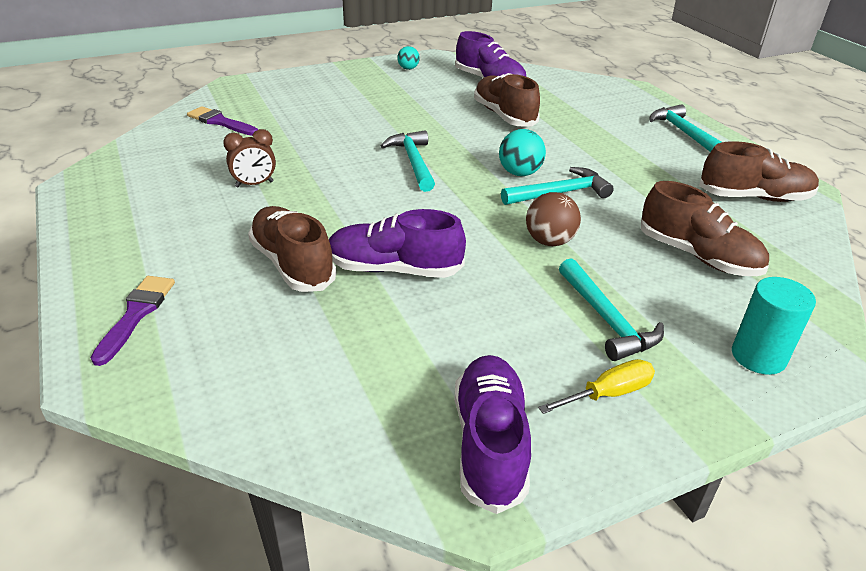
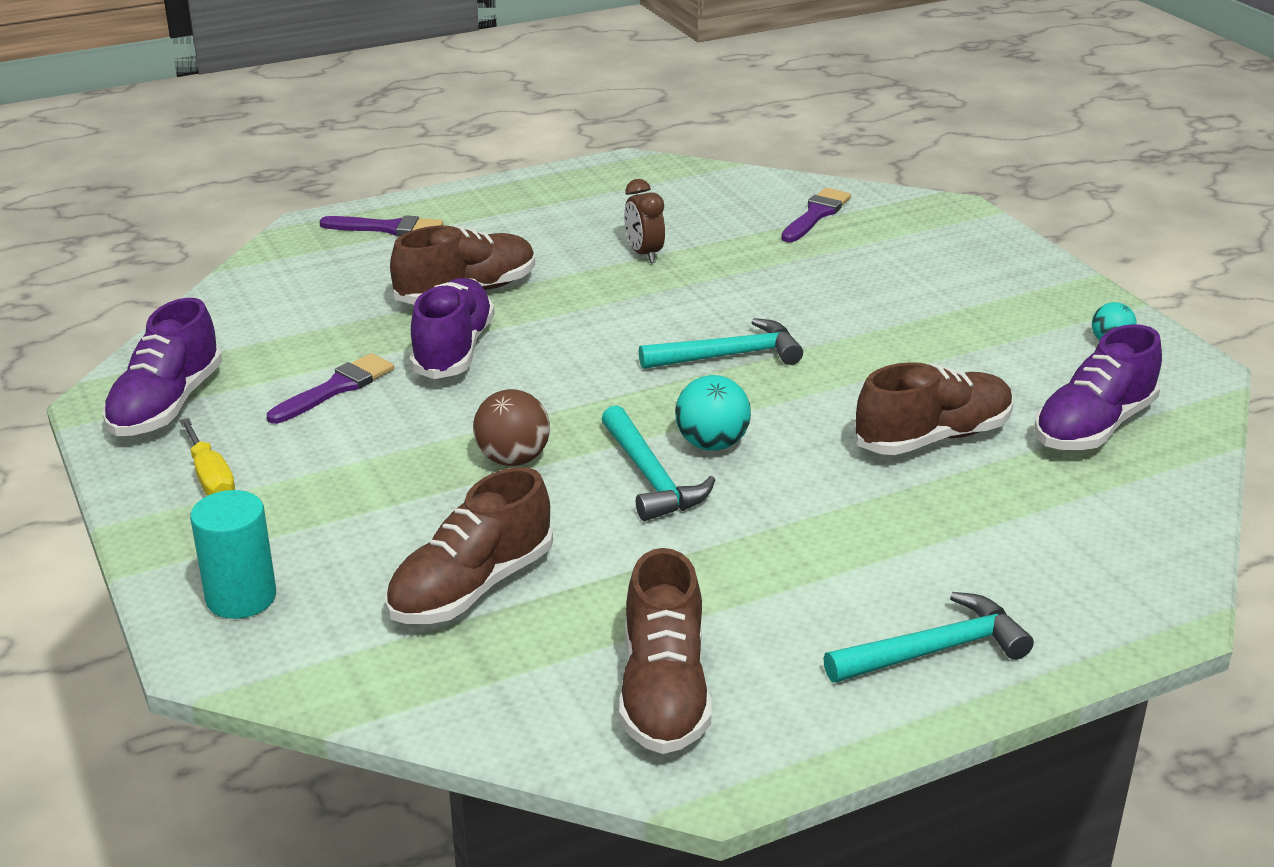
camera: 90 degrees right, 5 degrees down
purple shoe [454,355,531,514] -> purple shoe turned 105 degrees clockwise [102,298,222,436]
turquoise hammer [559,258,664,361] -> none
none -> purple brush [267,353,394,424]

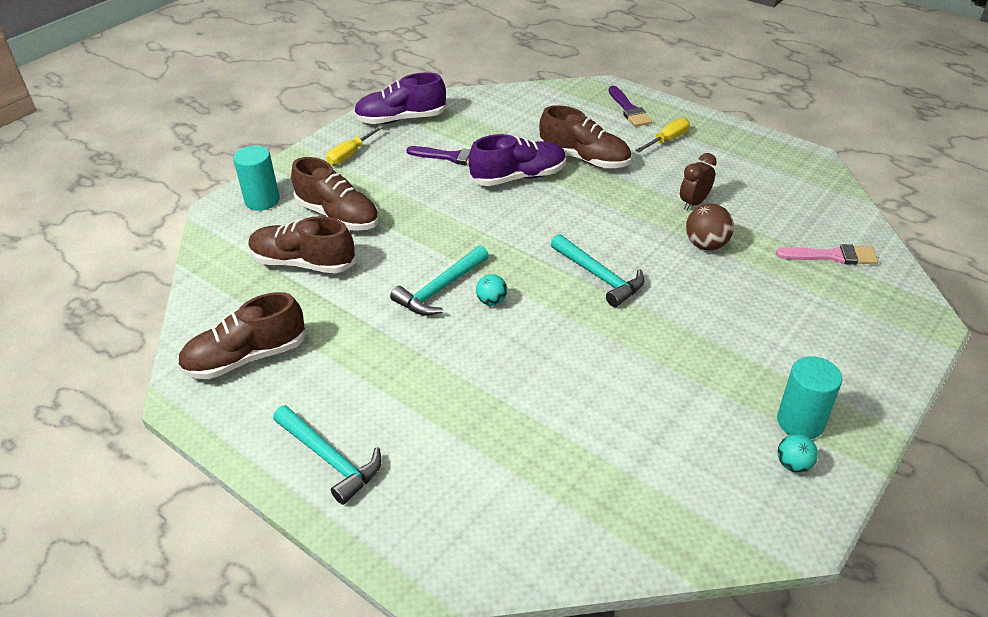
camera: 65 degrees right, 10 degrees up
brown ball [473,389,550,466] -> brown ball moved to [686,204,734,250]
turquoise ball [675,375,751,451] -> turquoise ball [476,274,507,306], size x0.63
purple brush [781,188,851,242] -> pink brush [776,244,878,265]
brown shoe [854,362,1014,455] -> brown shoe moved to [291,157,379,231]
purple shoe [1034,324,1162,450] -> none
none -> yellow screwdriver [635,118,690,152]
none -> turquoise cylinder [777,356,842,439]

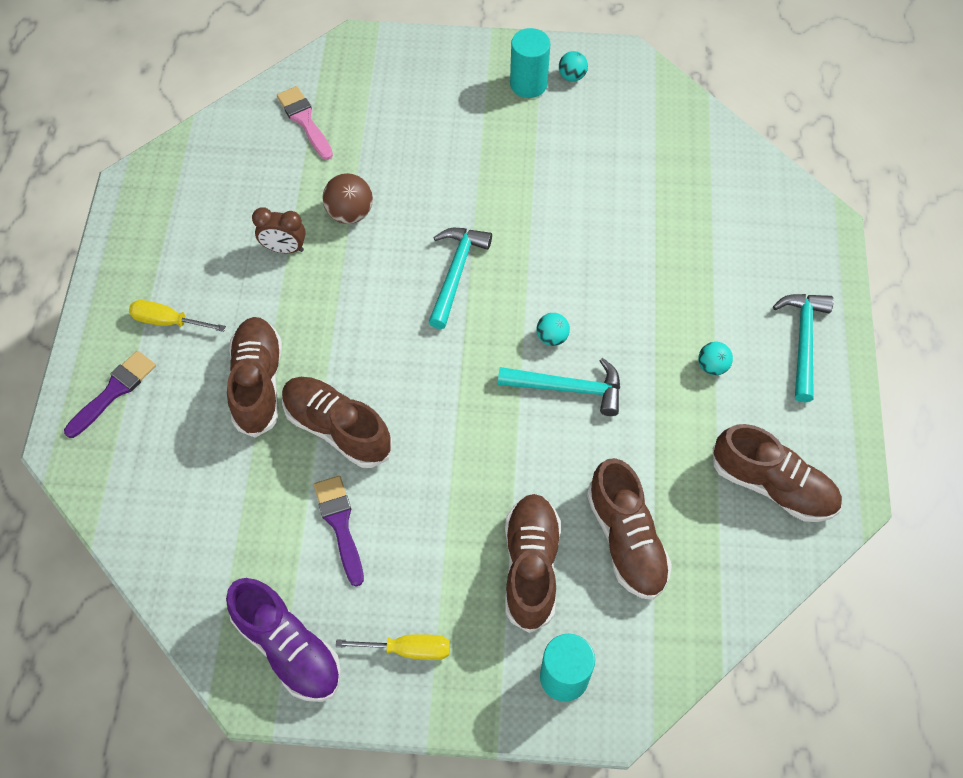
camera: 125 degrees left, 20 degrees up
purple shoe [469,134,566,186] -> brown shoe [282,377,392,468]
none -> turquoise ball [698,342,733,375]

